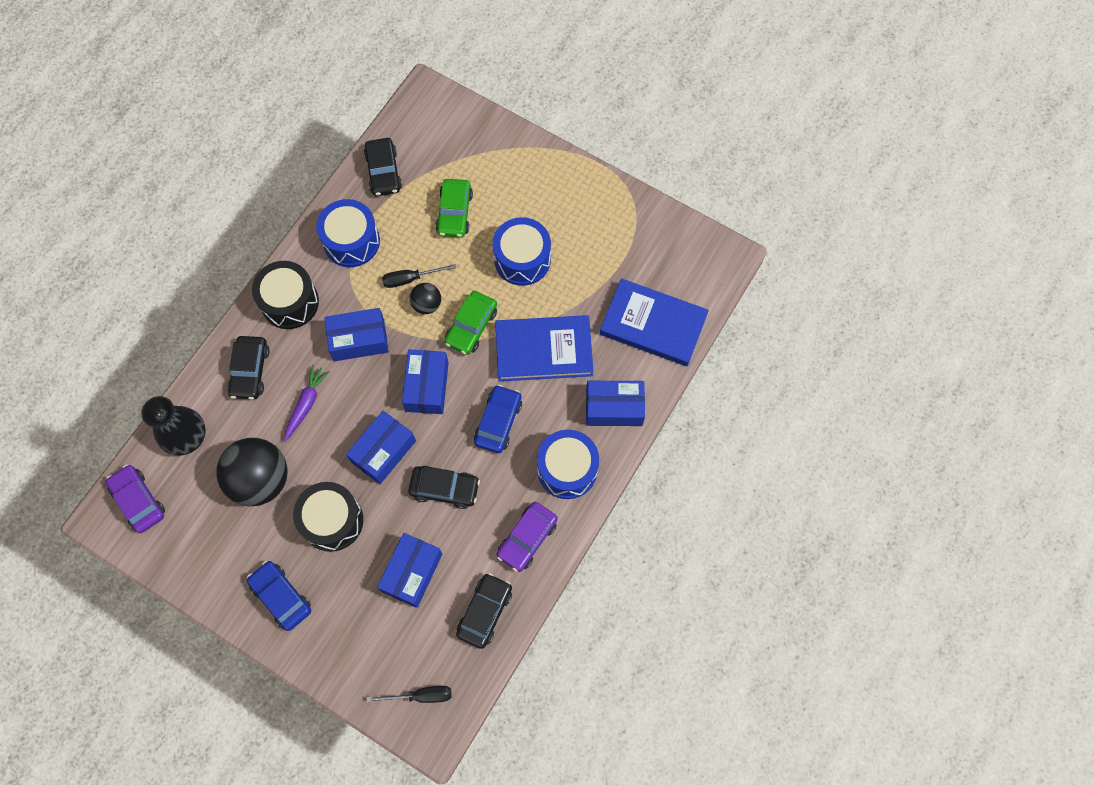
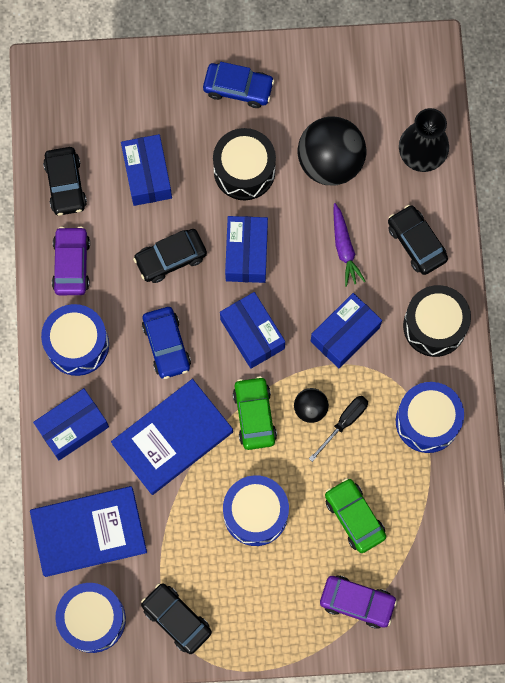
camera: 145 degrees right, 5 degrees up
purple car [106,465,165,533] -> purple car moved to [320,575,397,629]
black car [364,138,402,196] -> black car moved to [141,583,212,654]
black screwdriver [367,686,452,703] -> none
none -> blue drum [55,583,126,653]

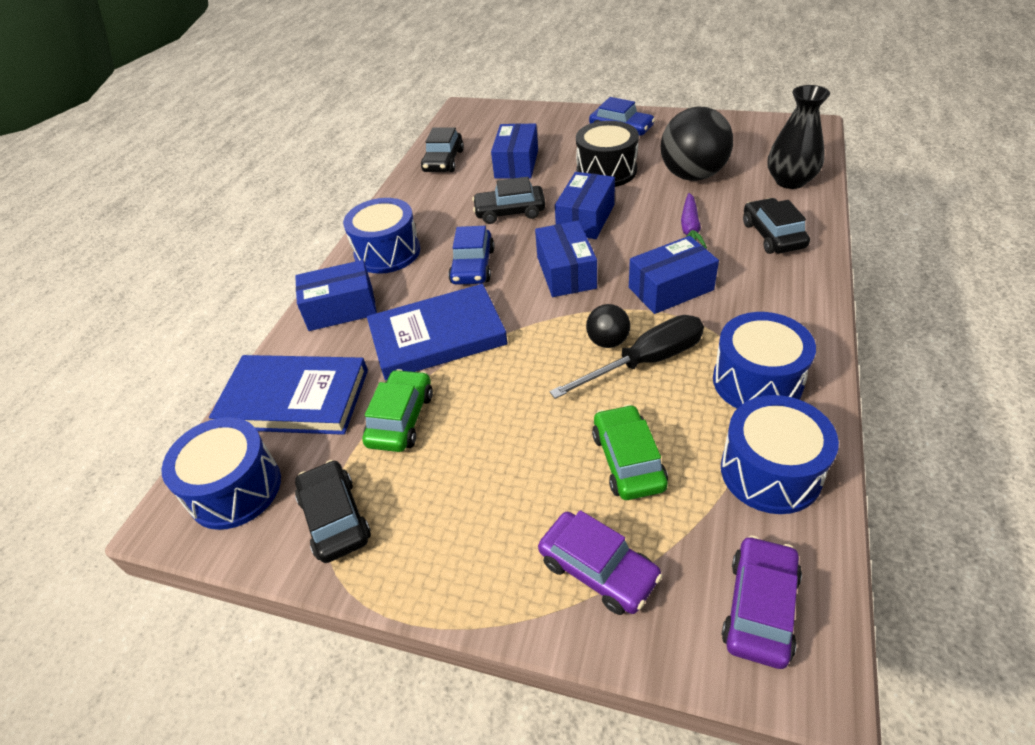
camera: 25 degrees right, 30 degrees down
purple car [52,226,90,295] -> purple car moved to [722,535,802,669]
blue drum [223,475,289,546] -> blue drum moved to [721,395,839,514]
green car [233,376,277,450] -> green car moved to [362,369,433,452]
black screwdriver [309,396,368,462] -> black screwdriver [549,315,704,399], size x1.60
black drum [403,285,471,357] -> none

